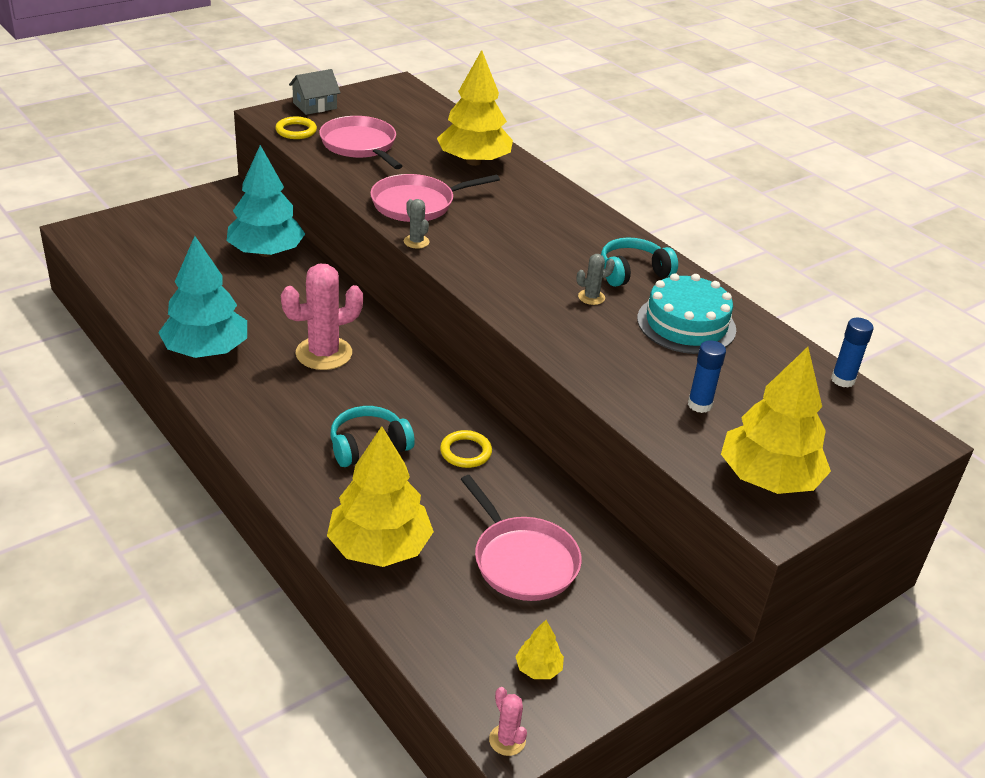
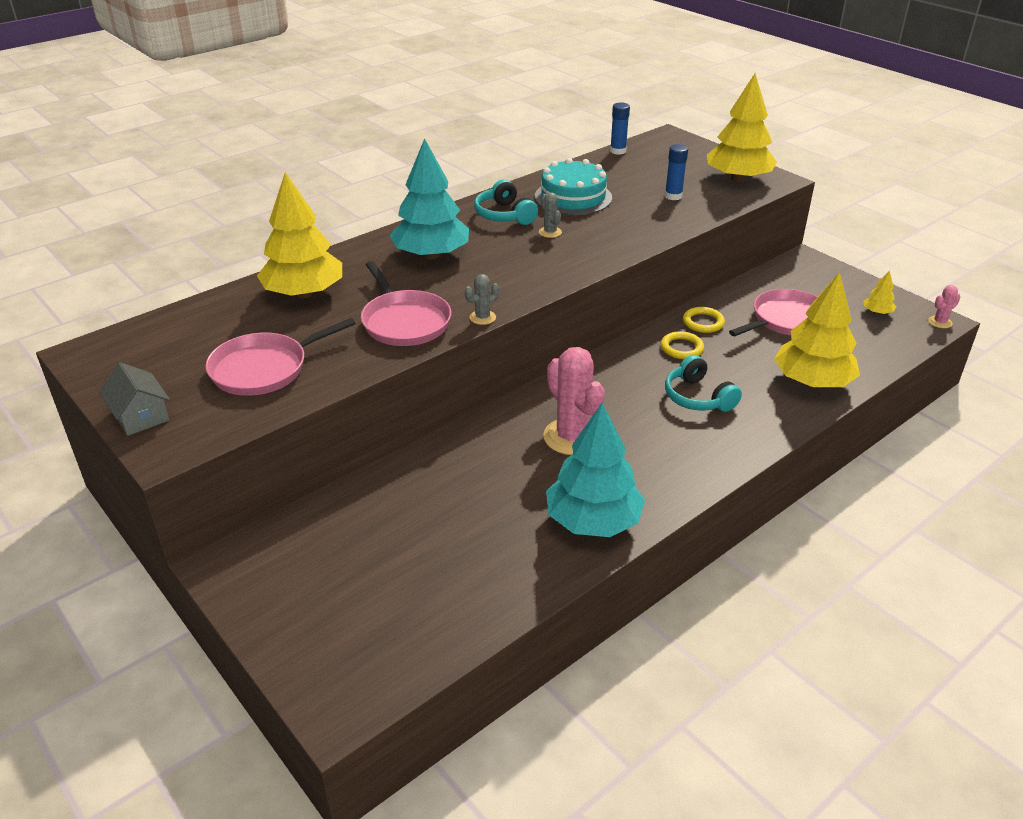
camera: 90 degrees left, 0 degrees up
turquoise tree [227,145,305,257] -> turquoise tree moved to [390,138,469,259]
yellow ring [275,117,317,139] -> yellow ring moved to [683,307,725,333]

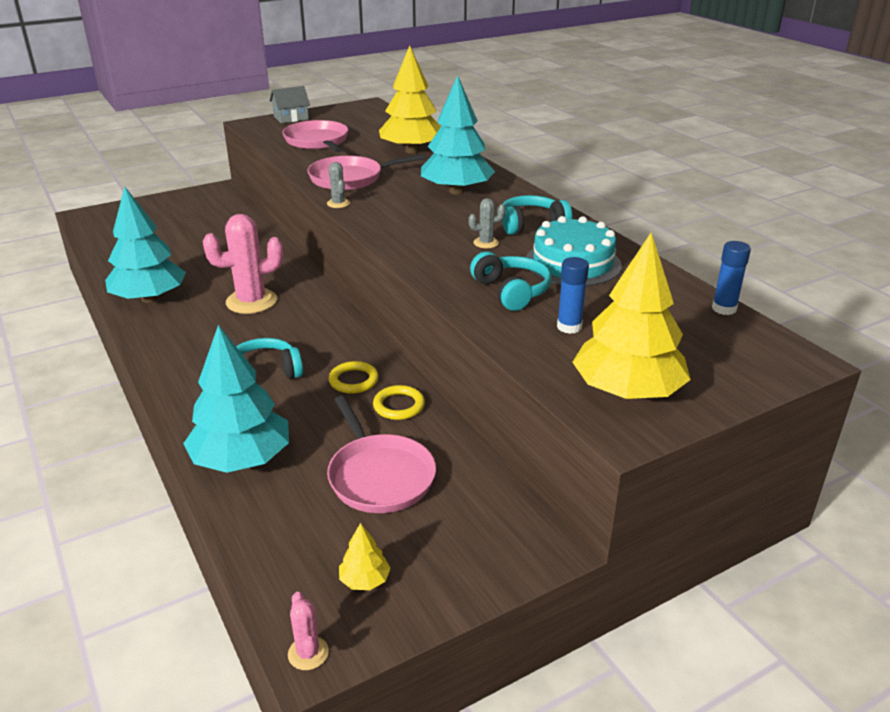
camera: 100 degrees right, 5 degrees down
yellow tree [774,272,860,387] -> turquoise tree [183,325,289,473]
none -> turquoise headphones [470,252,552,311]

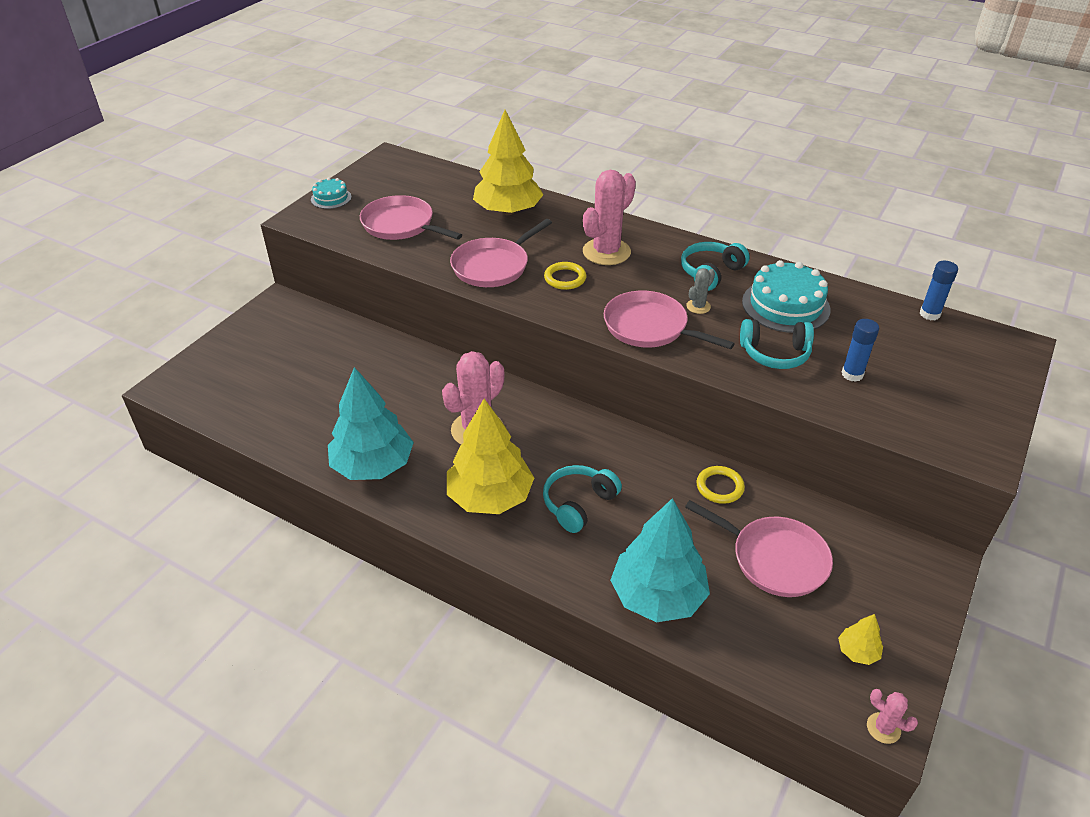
camera: 30 degrees left, 10 degrees up
grey house [269,86,310,123] -> turquoise cake [311,177,352,209]
grey cactus [327,162,350,208] -> none
yellow ring [329,361,379,393] -> yellow ring moved to [544,262,586,290]
turquoise tree [421,75,495,194] -> pink cactus [583,170,636,265]
turquoise headphones [470,252,552,311] -> turquoise headphones turned 150 degrees clockwise [740,319,814,369]
yellow tree [572,232,691,399] -> yellow tree moved to [447,399,534,514]
none -> pink pan [604,291,735,349]

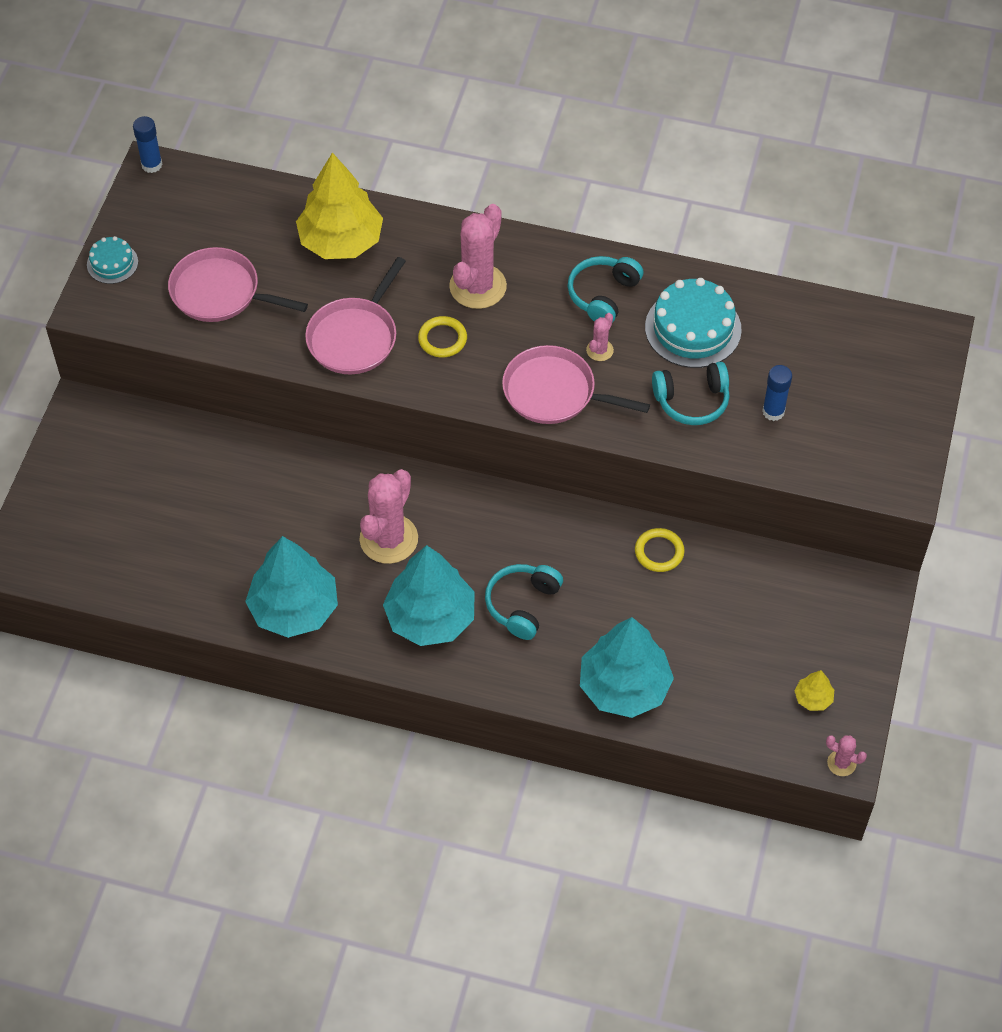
camera: 15 degrees left, 15 degrees up
yellow tree [447,399,534,514] -> turquoise tree [383,545,475,646]
pink pan [685,500,833,597] -> none
grey cactus [686,268,715,314] -> pink cactus [586,313,614,361]
blue glue stick [920,261,958,320] -> blue glue stick moved to [133,116,163,173]

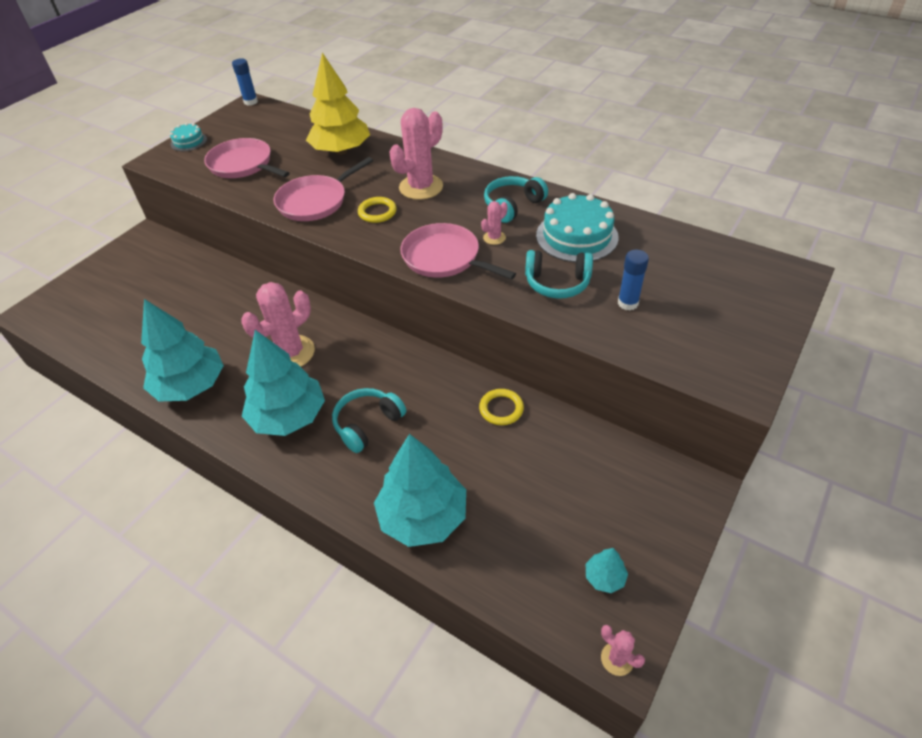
camera: 20 degrees right, 10 degrees down
yellow tree [795,670,834,711] -> turquoise tree [586,548,628,593]

